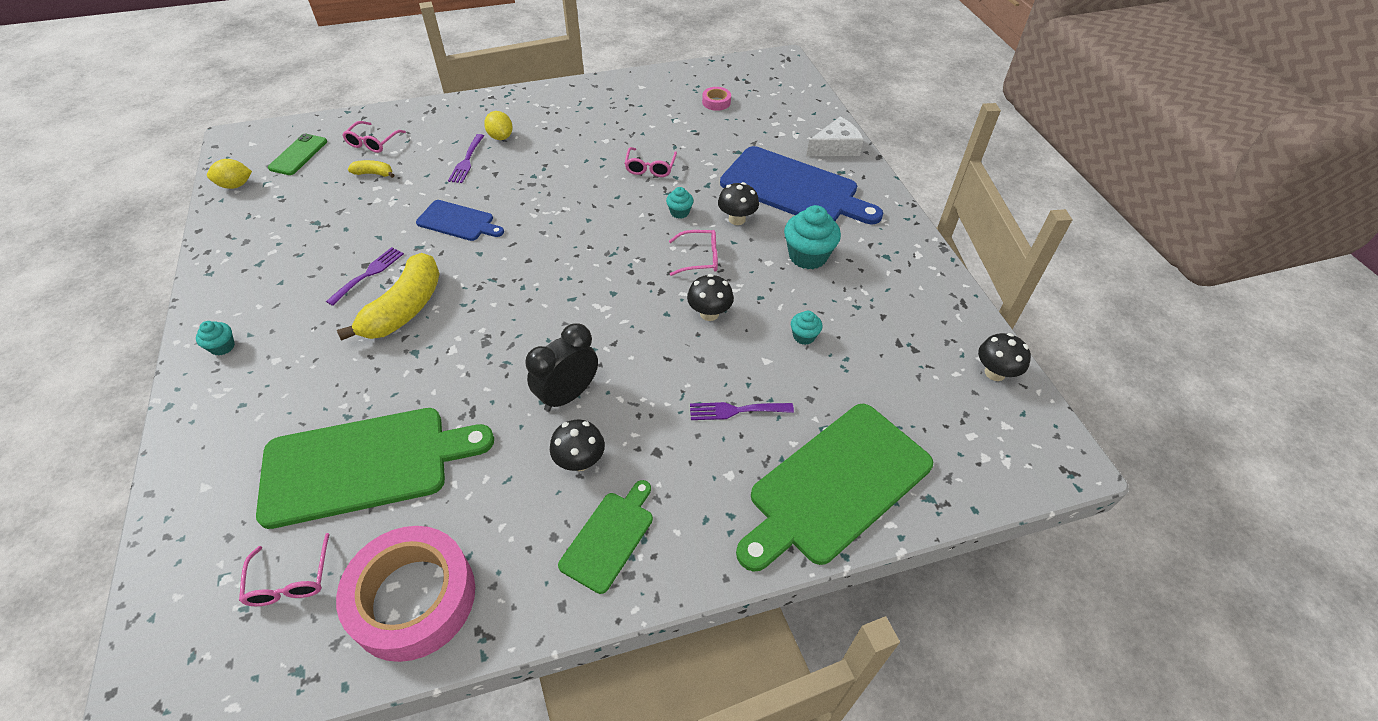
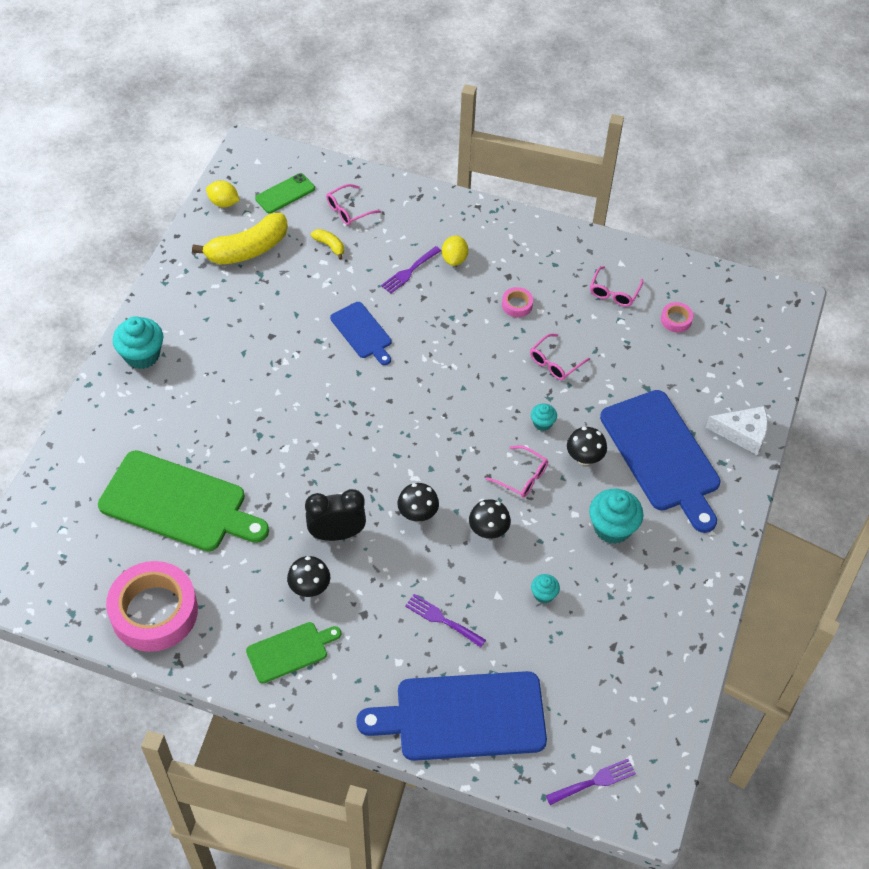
camera: 35 degrees right, 5 degrees up
turquoise cupcake [196,321,235,356] -> turquoise cupcake [113,316,163,369], size x1.92
pink glasses [239,533,330,606] -> pink glasses moved to [590,266,643,306]
purple fork [326,247,404,306] -> purple fork moved to [546,759,636,805]
yellow banana [337,253,440,340] -> yellow banana moved to [192,213,288,265]
green cutting board [736,404,933,572] -> blue cutting board [356,671,547,761]
black mushroom [978,333,1031,381] -> black mushroom moved to [397,483,439,522]
none -> pink tape [502,287,533,317]

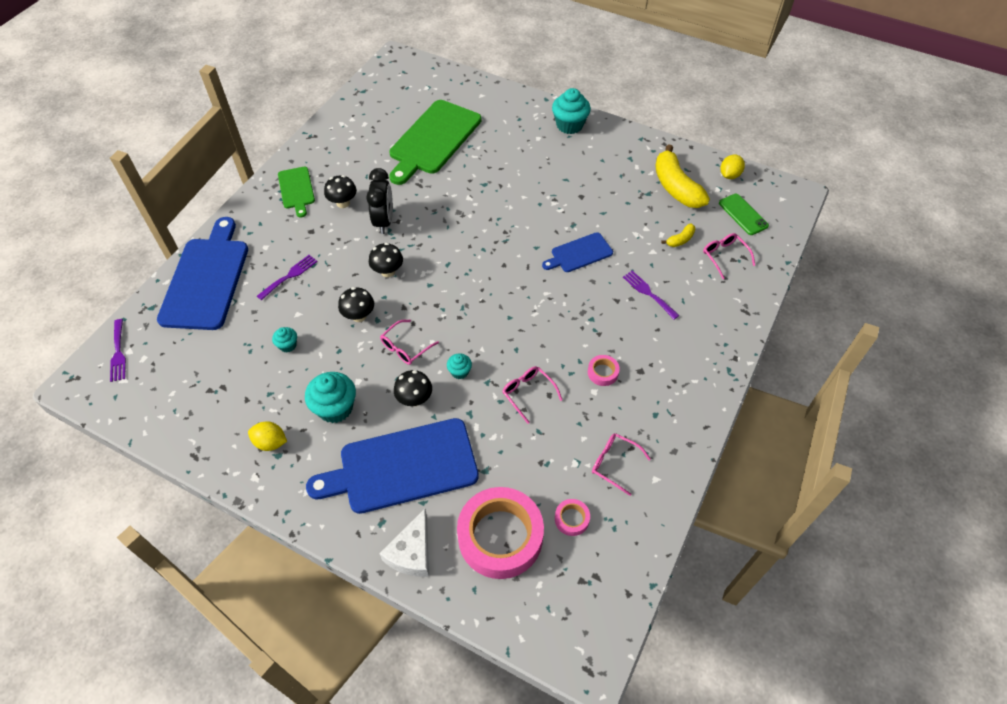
camera: 100 degrees right, 0 degrees up
pink tape [106,561,198,652] -> pink tape moved to [457,487,544,579]
yellow lemon [442,235,468,266] -> yellow lemon moved to [248,421,287,451]

